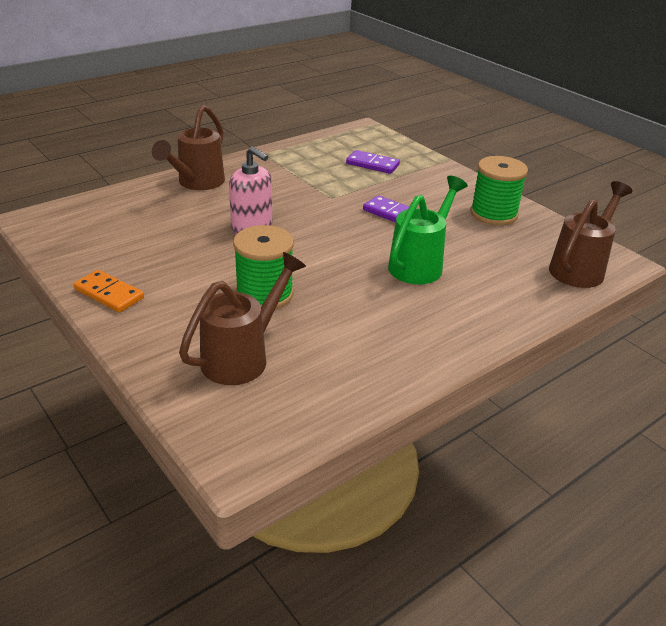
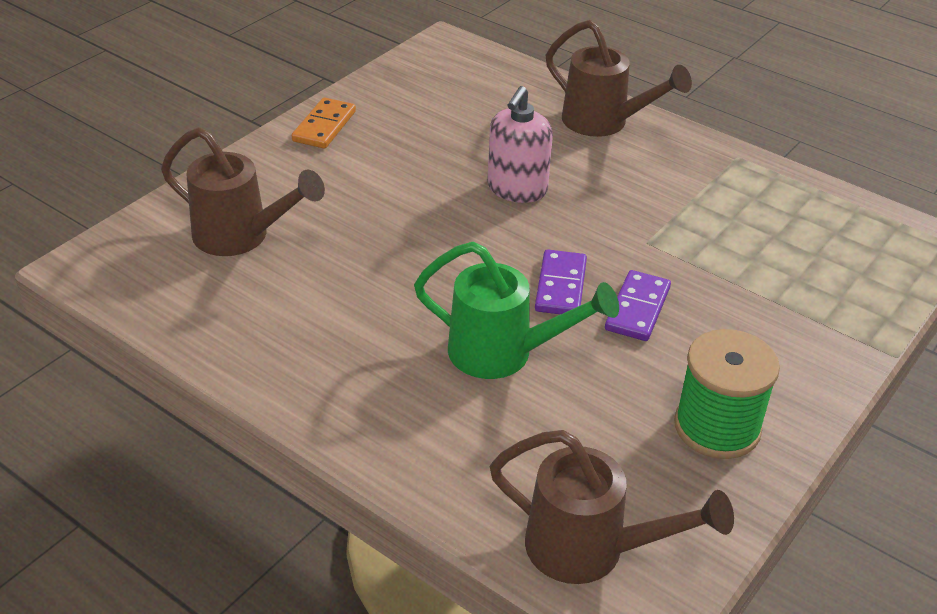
camera: 75 degrees right, 5 degrees up
brown watering can [152,105,225,190] -> brown watering can turned 150 degrees counterclockwise [546,20,692,137]
green spool [233,225,294,309] -> none
purple domino [346,150,400,174] -> purple domino moved to [535,249,587,315]

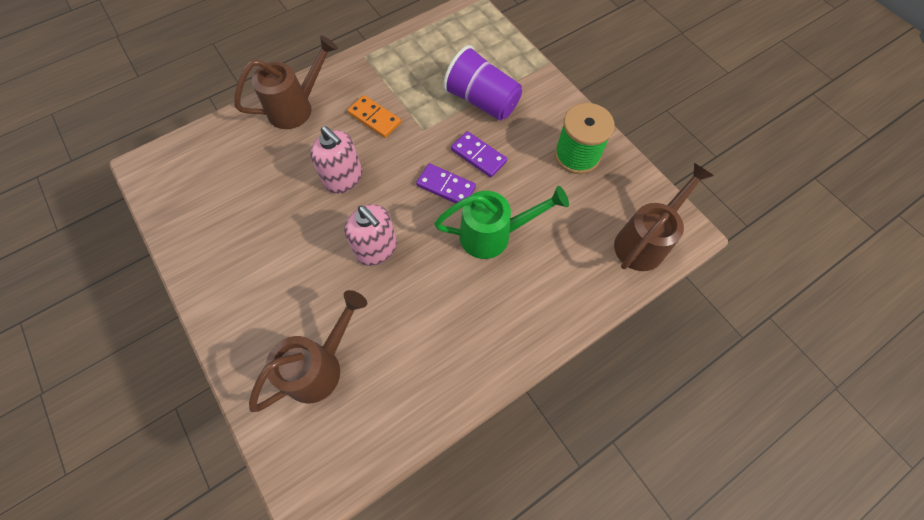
camera: 70 degrees left, 25 degrees up
orange domino [292,97,356,149] -> orange domino moved to [347,95,401,138]
green watering can [414,242,619,379] -> green watering can turned 45 degrees clockwise [434,186,569,259]
none -> pink soap dispenser [344,204,397,266]
none -> purple cup [443,45,522,121]

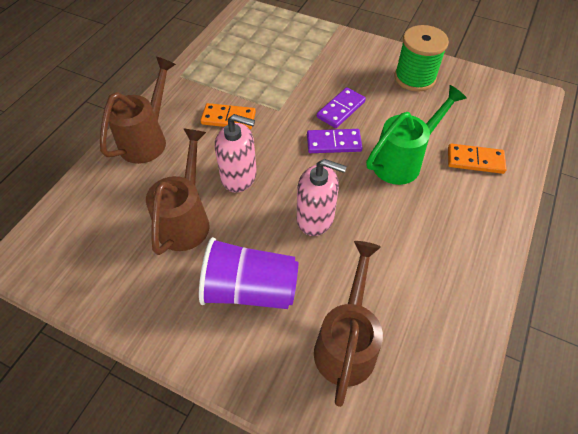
camera: 30 degrees left, 10 degrees down
purple cup [443,45,522,121] -> purple cup moved to [199,237,298,309]
purple domino [451,131,507,177] -> purple domino turned 60 degrees counterclockwise [317,87,366,128]
brown watering can [614,163,714,271] -> brown watering can moved to [146,128,209,255]
none -> orange domino [448,144,507,174]

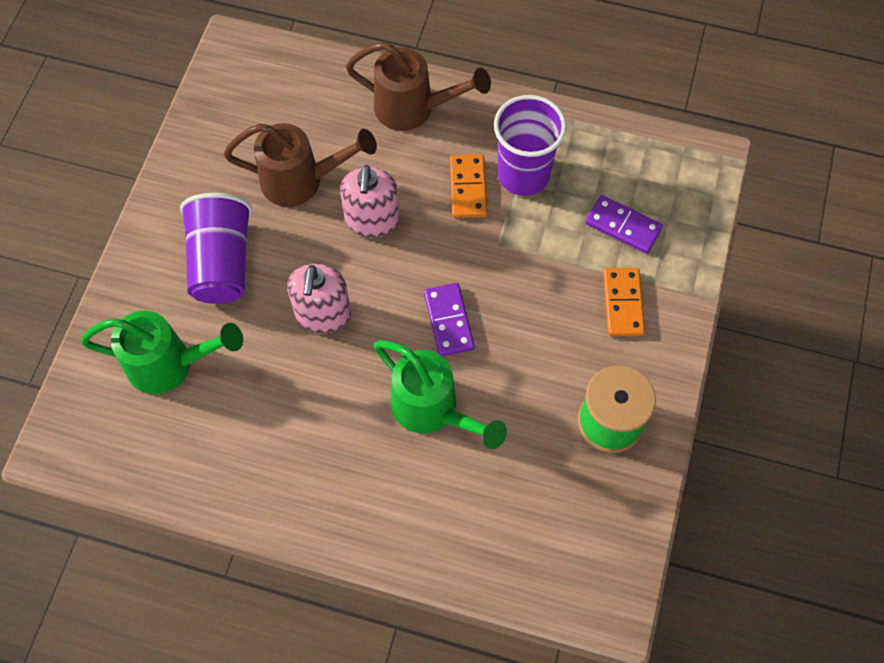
camera: 80 degrees right, 10 degrees up
brown watering can [314,241,383,407] -> green watering can [81,311,243,394]
purple domino [317,87,366,128] -> purple domino moved to [585,195,663,254]
orange domino [448,144,507,174] -> orange domino moved to [603,268,645,336]
none -> purple cup [494,95,567,196]

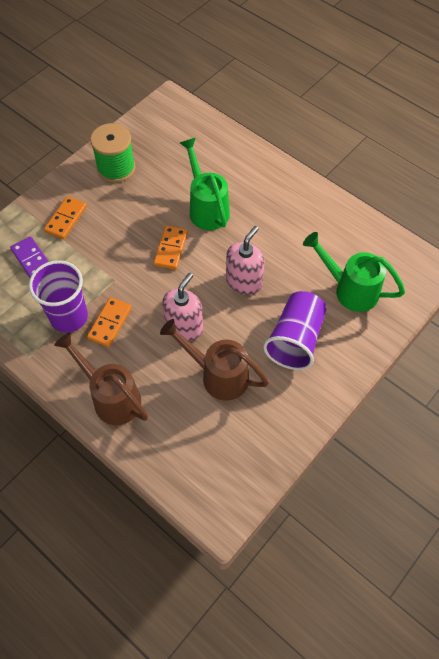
camera: 155 degrees left, 5 degrees down
purple domino [424,283,475,356] -> orange domino [154,225,188,270]

